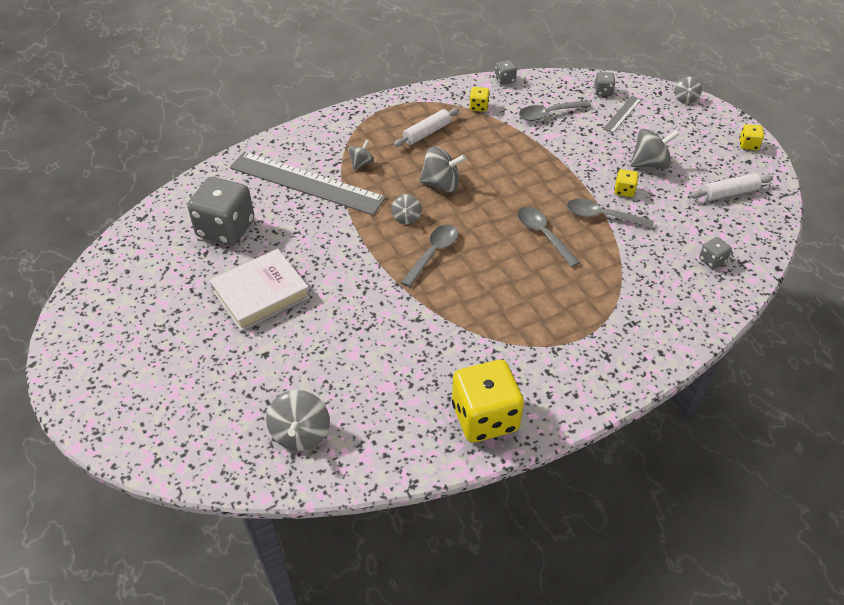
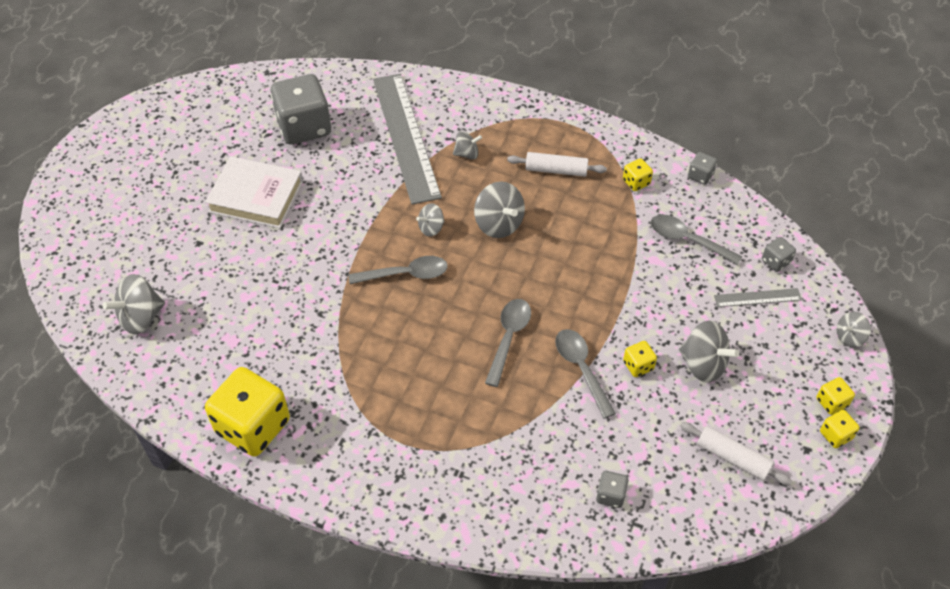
camera: 50 degrees right, 5 degrees up
none -> yellow dice [816,377,855,415]

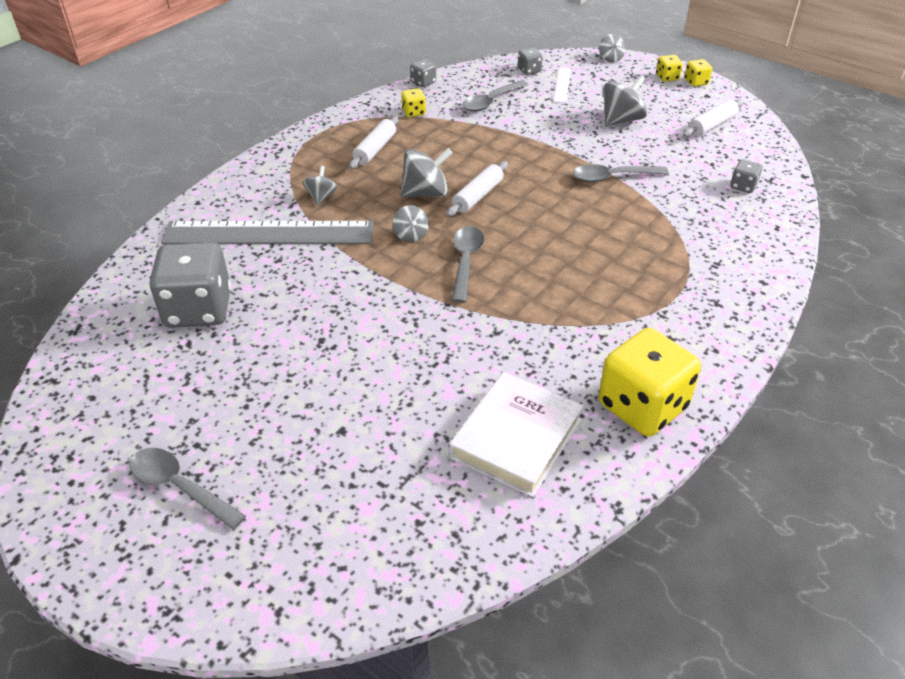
camera: 75 degrees left, 10 degrees down
grey spinning top [103,274,165,334] -> none
white book [205,156,303,228] -> white book moved to [449,372,583,497]
grey spoon [485,299,531,387] -> grey spoon moved to [129,448,246,530]
yellow dice [623,341,657,377] -> none
grey ruler [714,288,802,307] -> white ruler [554,67,571,103]
none -> white rolling pin [446,161,508,217]

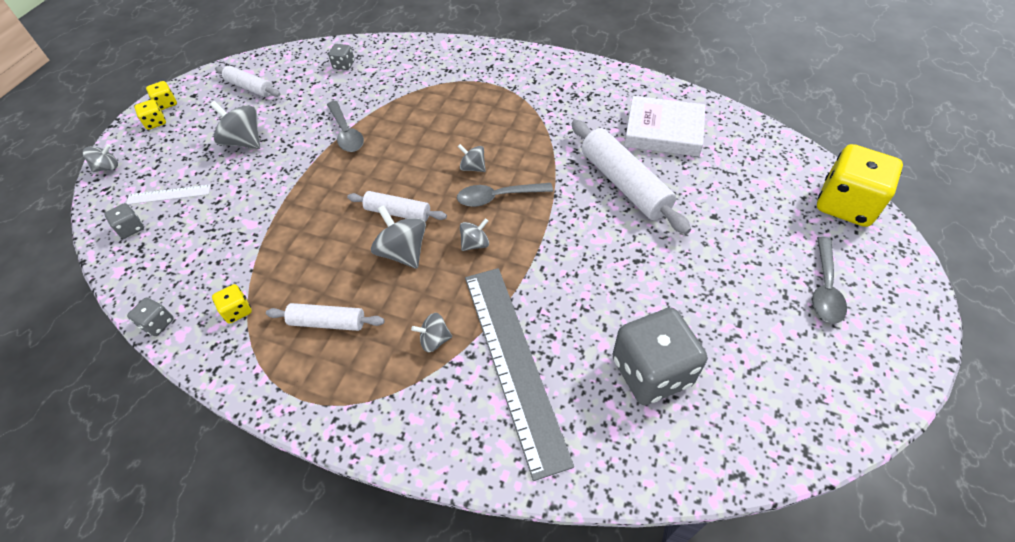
camera: 105 degrees left, 10 degrees up
grey spoon [462,80,528,112] -> none
yellow dice [598,328,701,437] -> yellow dice moved to [817,144,903,227]
none -> grey spinning top [458,144,486,172]
none -> white rolling pin [572,120,691,234]

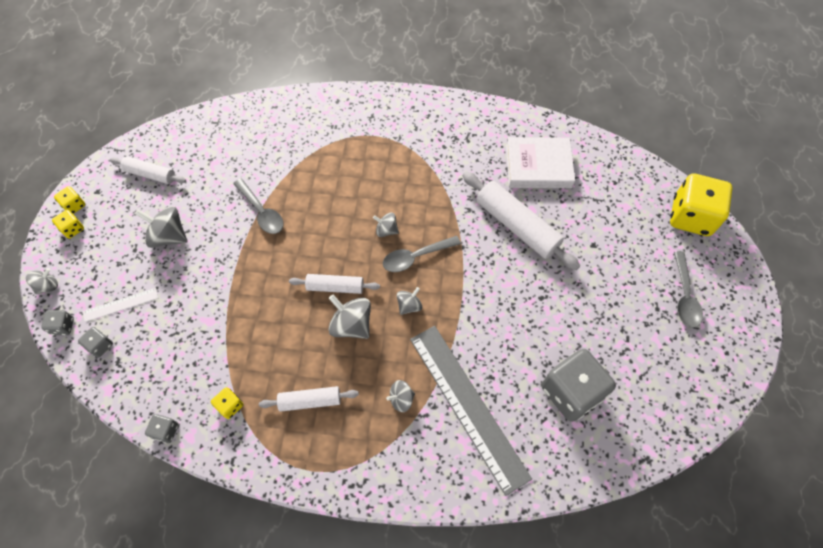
camera: 15 degrees left, 10 degrees up
grey dice [328,44,354,70] -> grey dice moved to [41,310,74,335]

